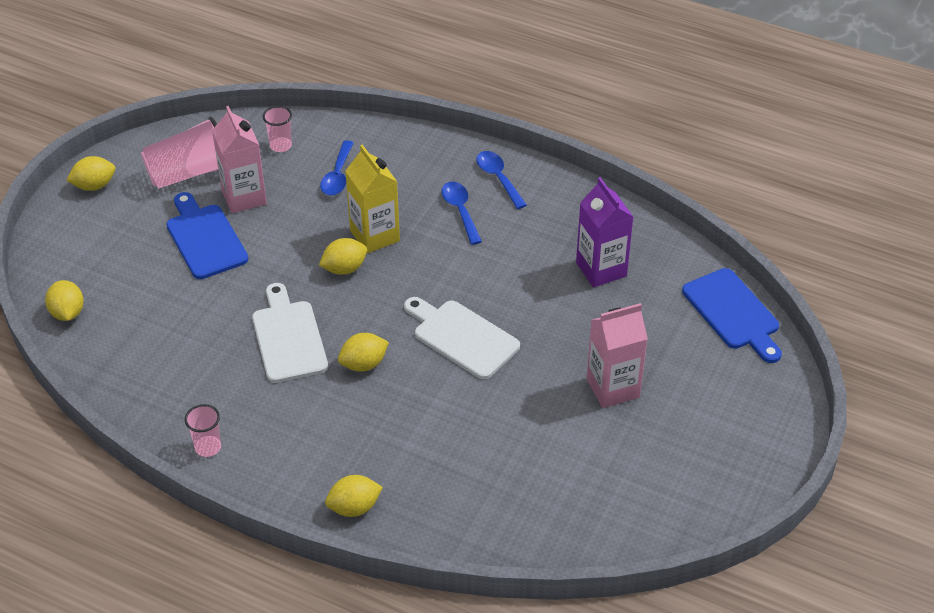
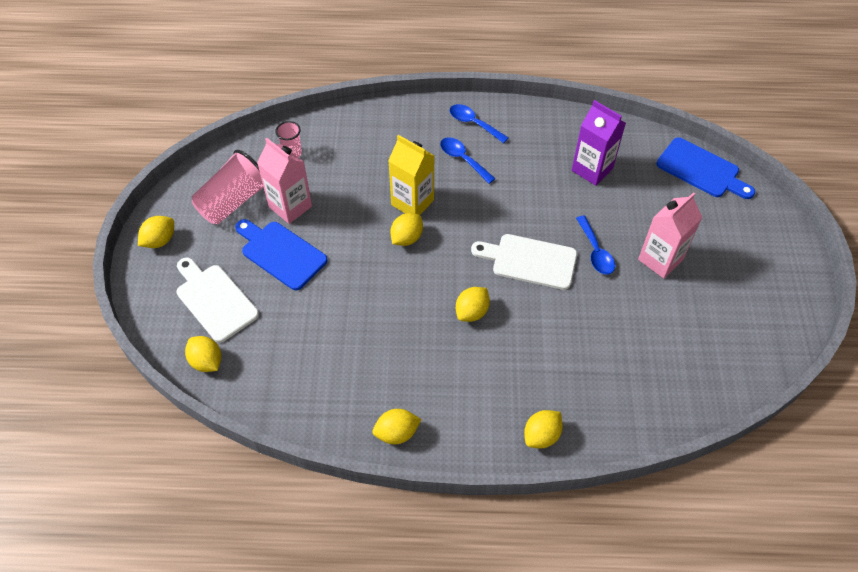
camera: 25 degrees left, 10 degrees up
pink cup [185,404,221,457] -> yellow lemon [373,409,422,444]
white cutting board [252,283,328,383] -> white cutting board moved to [177,257,259,343]
blue spoon [320,140,354,196] -> blue spoon moved to [576,215,615,275]

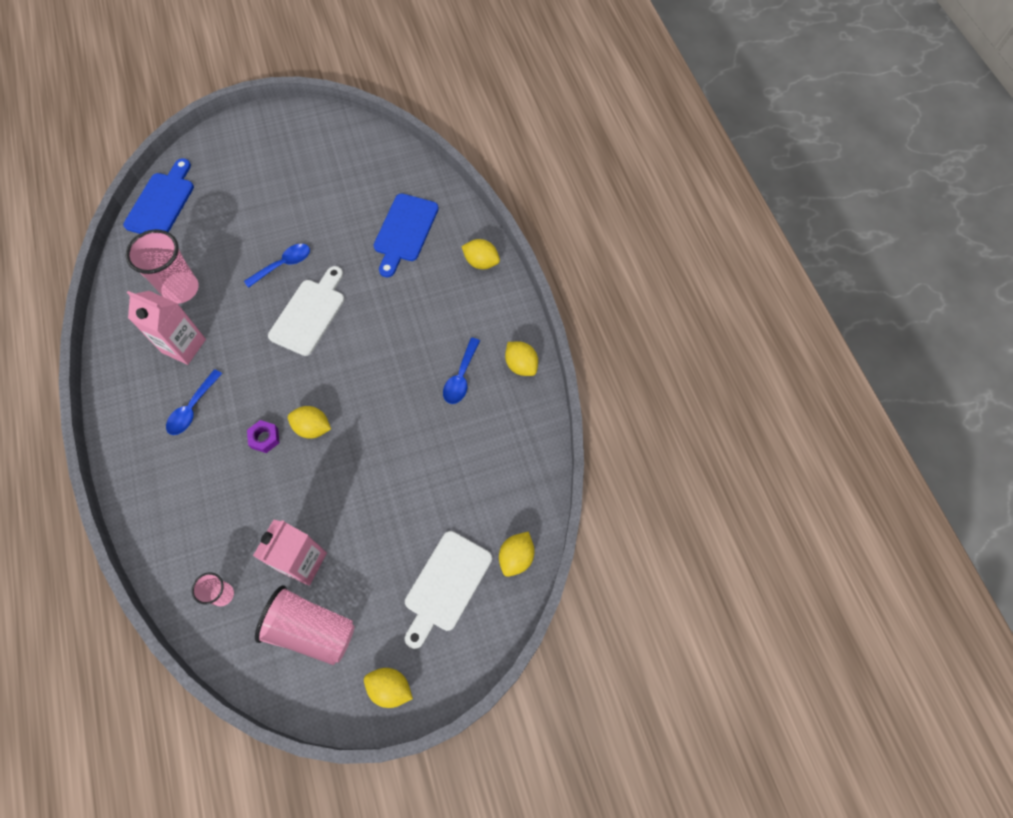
camera: 110 degrees left, 10 degrees up
blue cutting board [235,219,328,290] -> blue cutting board moved to [373,193,439,277]
yellow carton [388,135,435,215] -> purple nut [247,420,279,453]
blue spoon [450,104,509,143] -> blue spoon moved to [443,338,480,404]
yellow lemon [456,287,490,322] -> none
white cutting board [471,234,577,290] -> white cutting board turned 150 degrees counterclockwise [268,266,344,356]
purple carton [572,100,626,186] -> pink cup [126,229,199,304]
pink carton [638,192,702,278] -> pink carton moved to [127,291,206,365]

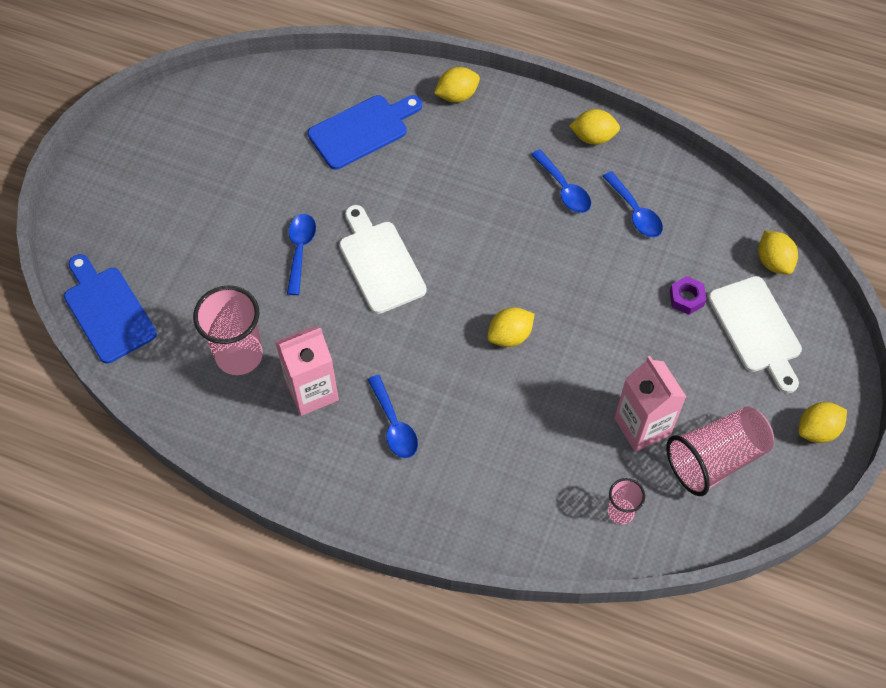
camera: 50 degrees left, 5 degrees down
purple nut [247,420,279,453] -> purple nut moved to [670,276,706,315]
blue cutting board [373,193,439,277] -> blue cutting board turned 90 degrees counterclockwise [308,95,422,170]
none -> blue spoon [602,171,663,237]

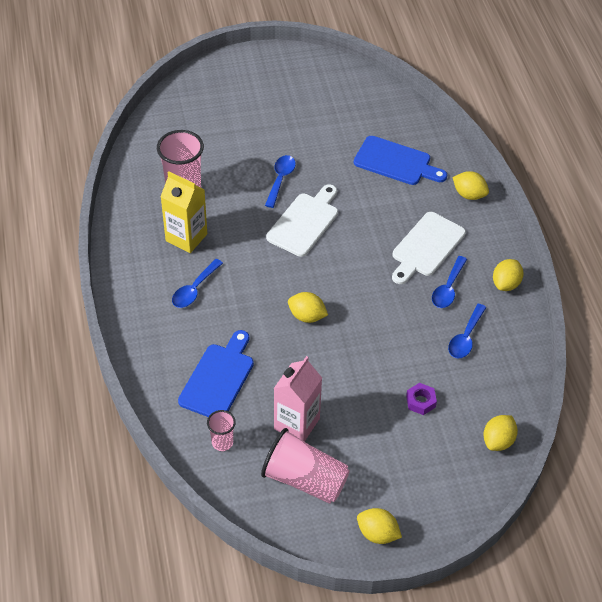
camera: 55 degrees right, 10 degrees down
blue cutting board [64,254,157,363] -> blue cutting board moved to [178,330,254,417]
pink carton [275,325,339,416] -> yellow carton [160,171,207,253]
blue spoon [287,214,316,295] -> blue spoon turned 45 degrees counterclockwise [265,155,296,208]
yellow lemon [569,109,620,145] -> yellow lemon turned 60 degrees clockwise [493,259,524,291]
white cutting board [708,276,802,394] -> white cutting board moved to [392,212,466,284]

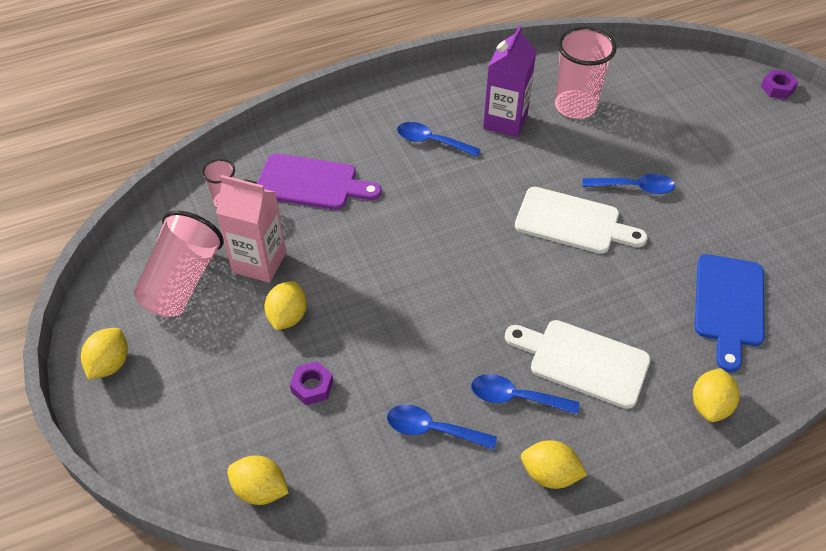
camera: 80 degrees right, 0 degrees up
yellow carton [160,171,207,253] -> purple carton [483,25,536,137]
blue cutting board [178,330,254,417] -> purple cutting board [257,154,382,210]
yellow lemon [288,292,328,323] -> yellow lemon moved to [265,281,307,330]
none -> purple nut [761,70,798,99]

